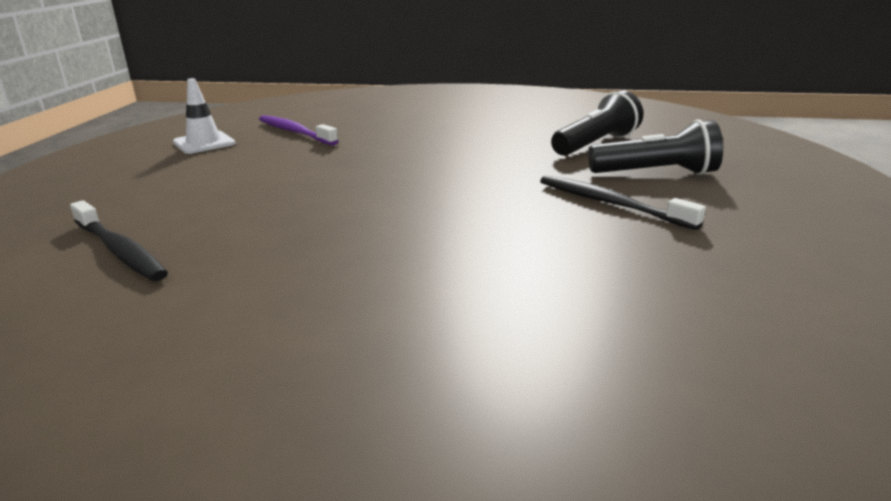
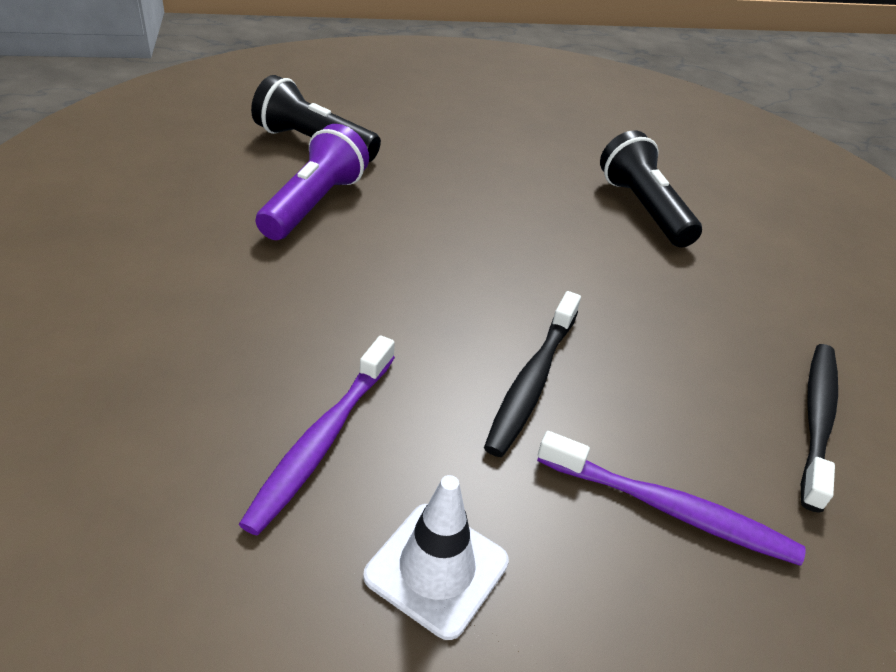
camera: 115 degrees left, 15 degrees up
black toothbrush [540,175,706,230] -> black toothbrush moved to [484,291,581,457]
black flashlight [588,119,723,175] -> black flashlight moved to [600,130,702,248]
none -> purple flashlight [256,124,369,240]
none -> purple toothbrush [537,431,806,566]

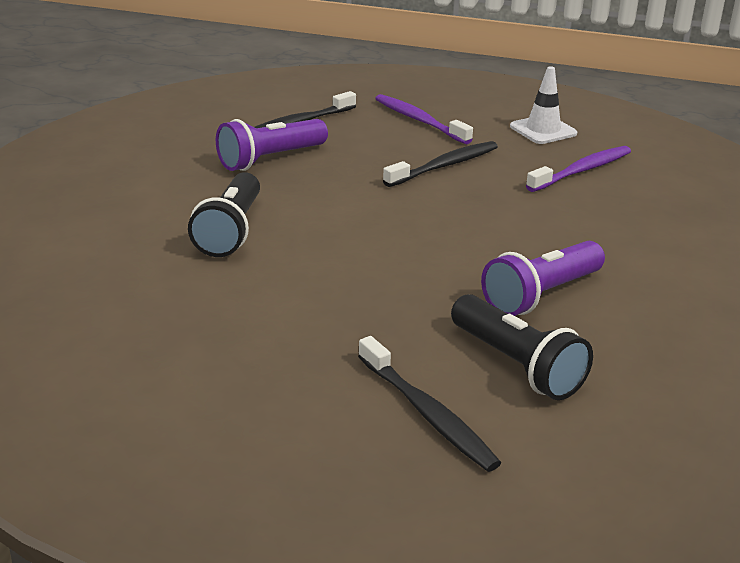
camera: 150 degrees left, 10 degrees down
none -> purple flashlight [216,119,328,171]
none -> black toothbrush [358,336,501,472]

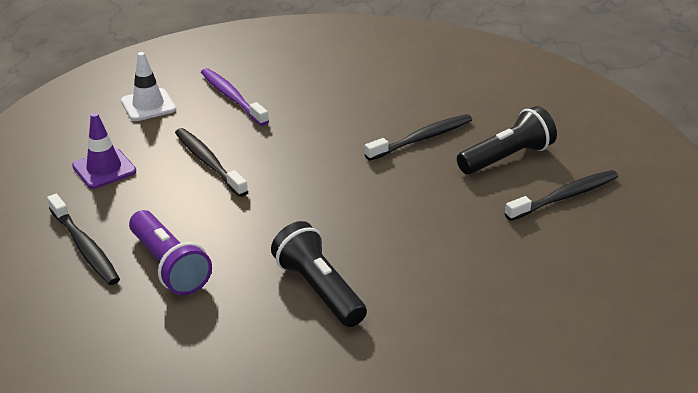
camera: 85 degrees left, 5 degrees up
black flashlight [188,172,260,257] -> black flashlight turned 135 degrees counterclockwise [271,221,367,327]
purple toothbrush [375,94,473,144] -> purple traffic cone [72,113,136,189]
purple flashlight [481,241,605,316] -> black toothbrush [365,114,472,161]

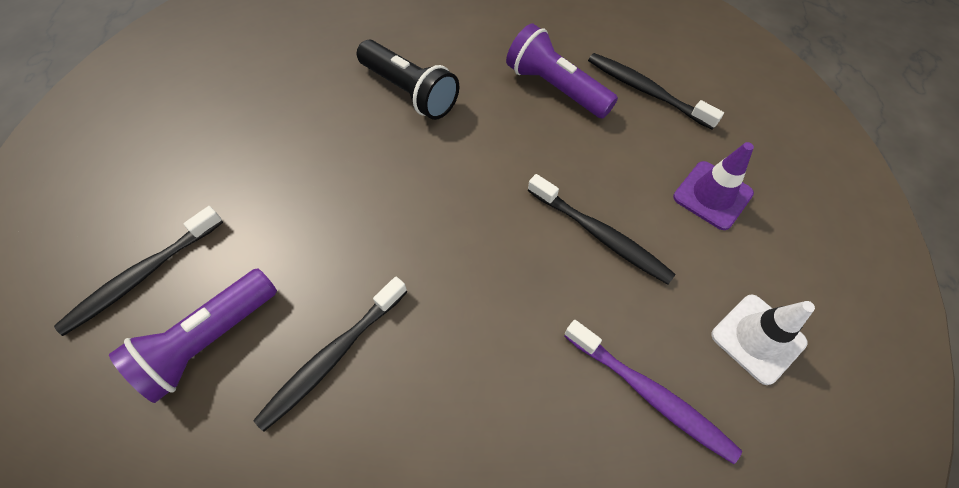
camera: 165 degrees right, 25 degrees up
black flashlight [457,106,557,174] -> purple flashlight [109,268,277,403]

